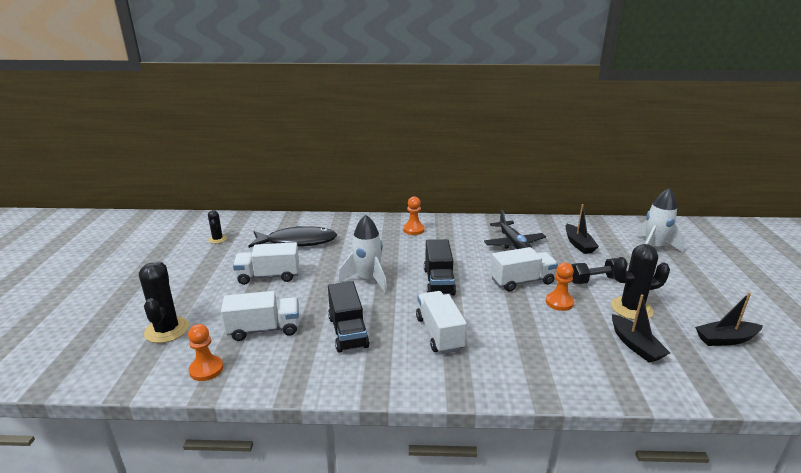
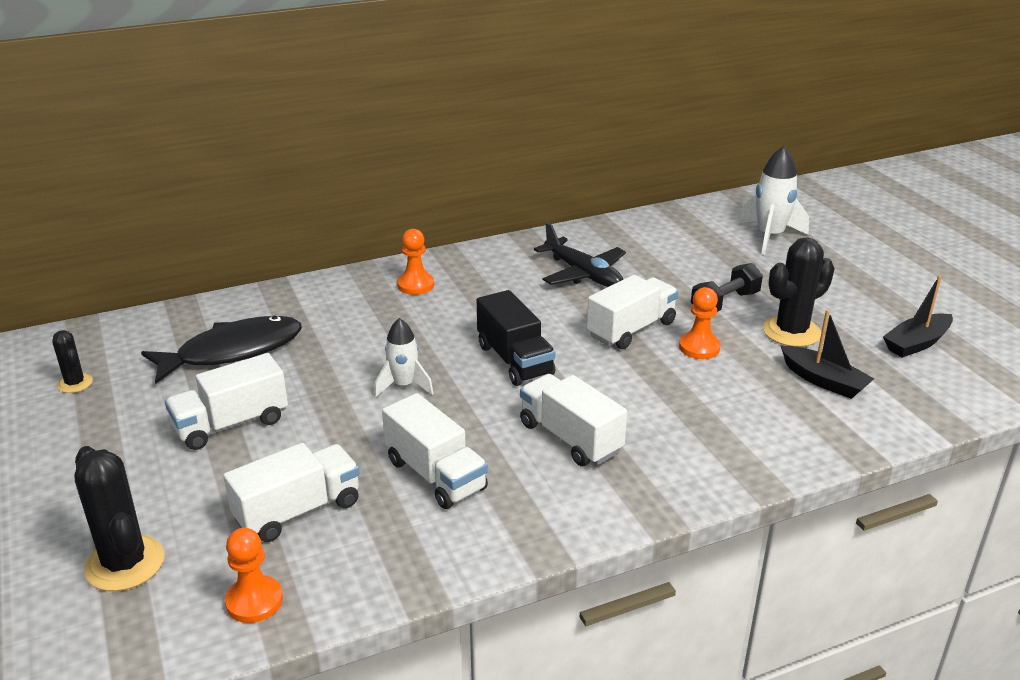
camera: 25 degrees left, 5 degrees up
black truck [328,281,370,353] -> white truck [382,393,488,509]
white rocket [338,215,387,293] -> white rocket [374,318,434,398], size x0.66
black boat [565,204,599,254] -> none

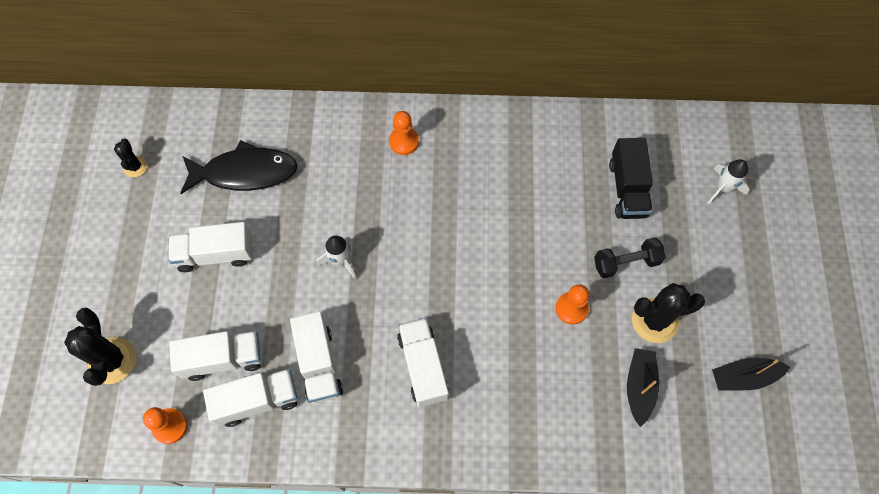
camera: 25 degrees right, 35 degrees up
black truck [477,290,555,386] -> black truck moved to [609,138,653,219]
black plane [534,222,626,287] -> none
white truck [587,275,678,349] -> white truck moved to [203,369,298,427]
white rocket [738,146,809,255] -> white rocket [708,159,750,204], size x0.66
black boat [781,310,874,399] -> black boat turned 150 degrees counterclockwise [627,348,659,427]

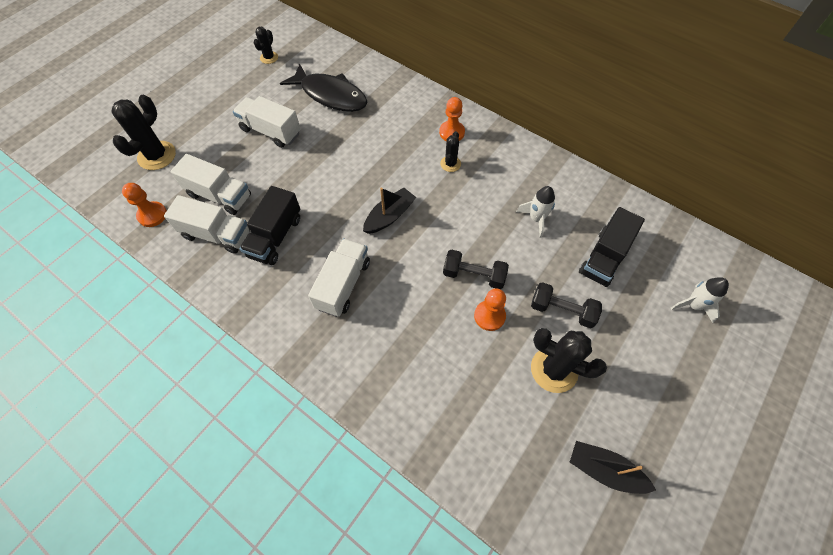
camera: 35 degrees right, 5 degrees down
white truck [290,311,343,403] -> black truck [240,186,300,265]
white rocket [317,236,357,280] -> white rocket moved to [516,186,555,238]
black boat [627,348,659,427] -> black boat moved to [363,188,416,234]
none -> black cactus [440,131,461,172]
none -> black dumbbell [443,249,509,289]

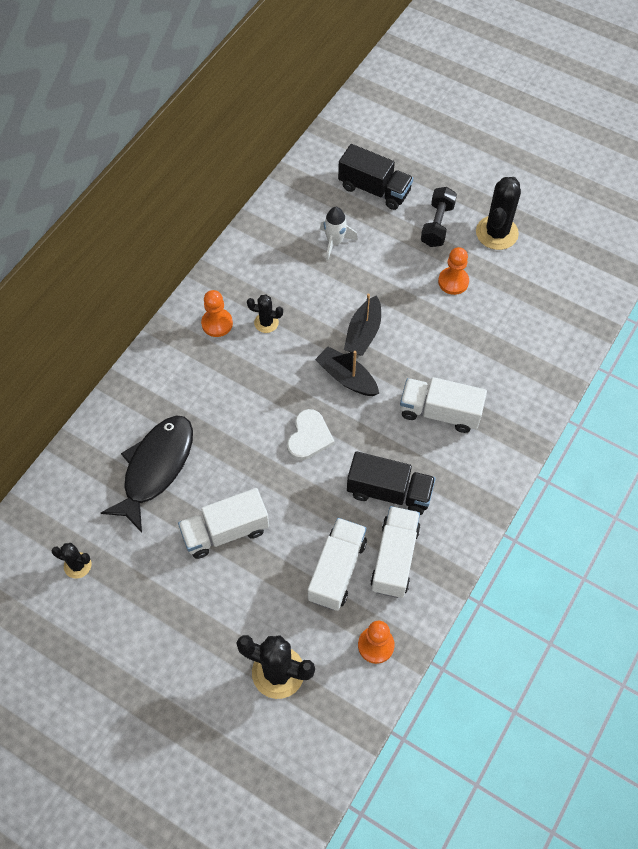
camera: 95 degrees left, 0 degrees up
white truck [233,96,301,148] -> white truck turned 45 degrees clockwise [178,488,269,559]
black dumbbell [443,249,509,289] -> none
black boat [570,441,656,494] -> black boat moved to [344,294,381,356]
white rocket [671,277,729,323] -> none
none -> white heart [287,409,335,460]

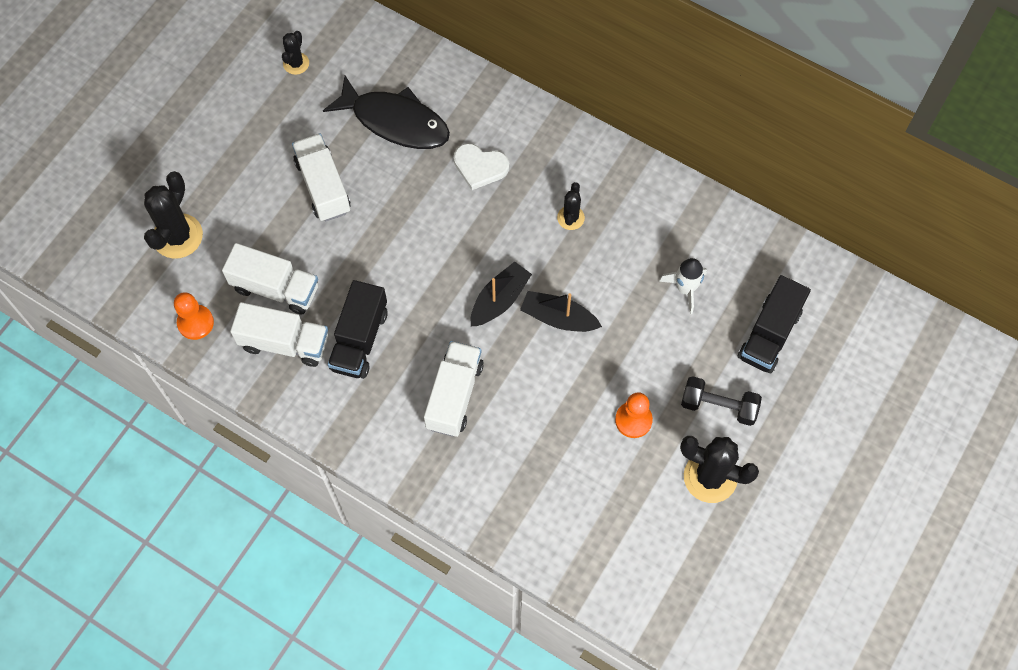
camera: 90 degrees right, 5 degrees up
orange pawn [201,290,233,337] -> none
white heart [287,409,335,460] -> white heart moved to [454,143,509,190]

